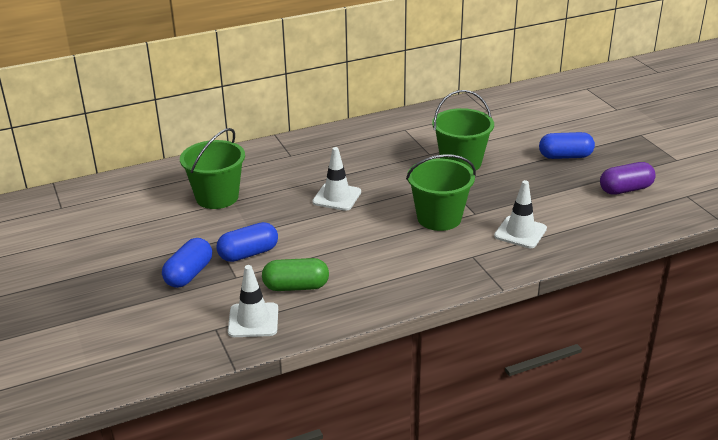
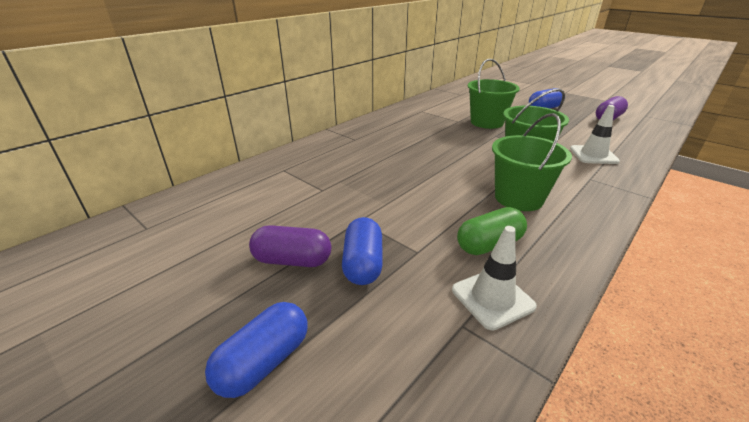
camera: 25 degrees left, 0 degrees up
green bucket [180,128,245,209] -> green bucket moved to [492,113,572,211]
blue capsule [216,222,278,262] -> blue capsule moved to [205,302,307,398]
white traffic cone [312,147,361,211] -> none
none -> purple capsule [249,225,331,267]

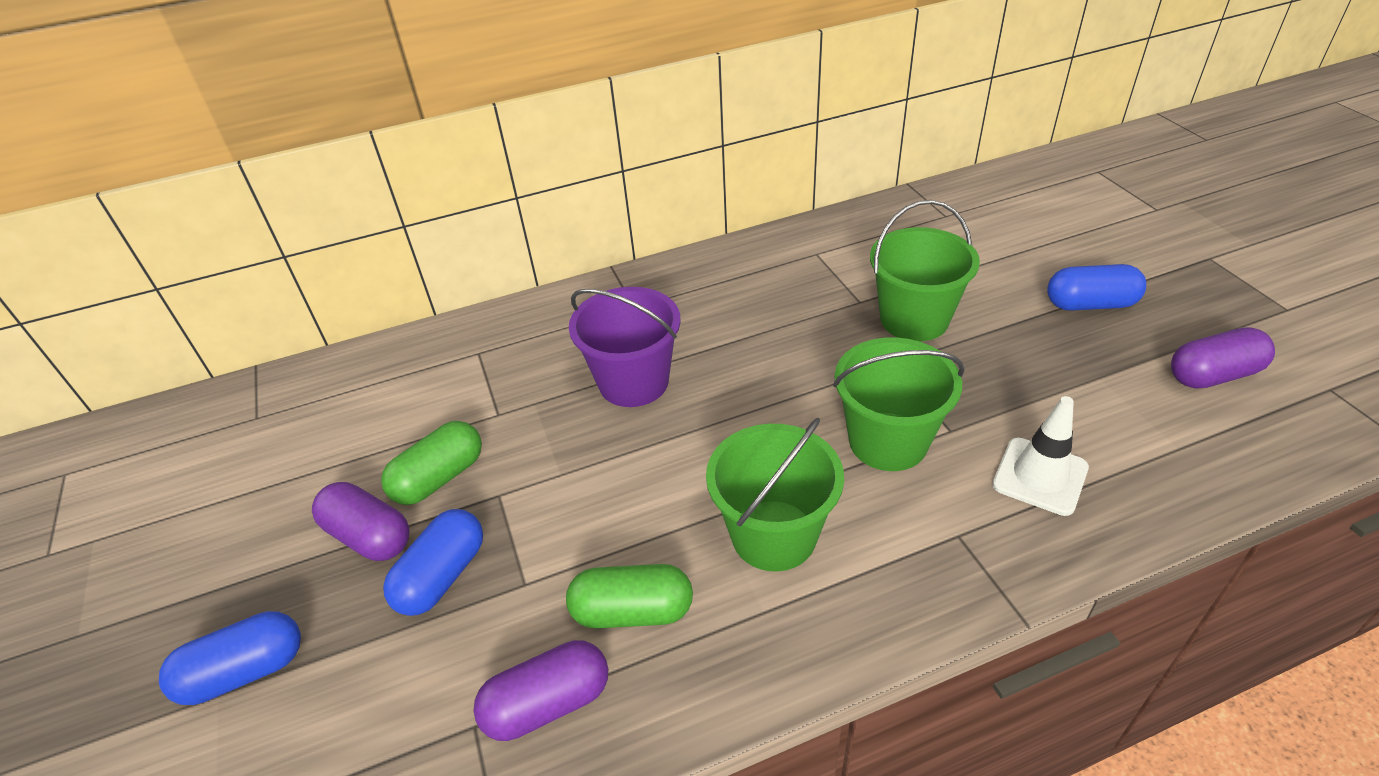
camera: 30 degrees right, 10 degrees up
white traffic cone [452,226,537,330] -> purple capsule [473,640,608,741]
none -> green capsule [381,421,482,505]
none -> purple bucket [569,287,681,407]

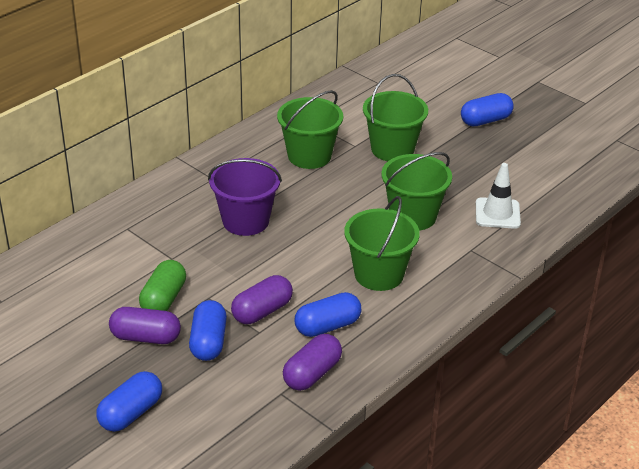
camera: 30 degrees left, 5 degrees down
green capsule [566,564,693,628] -> blue capsule [295,292,361,337]
purple capsule [1171,327,1275,389] -> purple capsule moved to [231,275,293,324]
none -> green bucket [277,90,343,169]

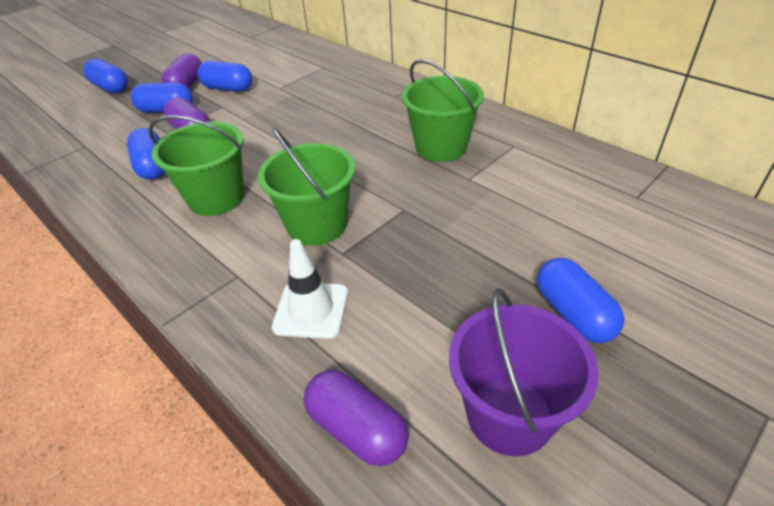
camera: 95 degrees right, 5 degrees up
green capsule [139,260,186,311] -> blue capsule [197,61,252,92]
purple bucket [208,158,282,236] -> purple bucket moved to [449,288,599,456]
purple capsule [283,334,342,391] -> purple capsule moved to [304,370,409,466]
green bucket [363,74,428,161] -> none

